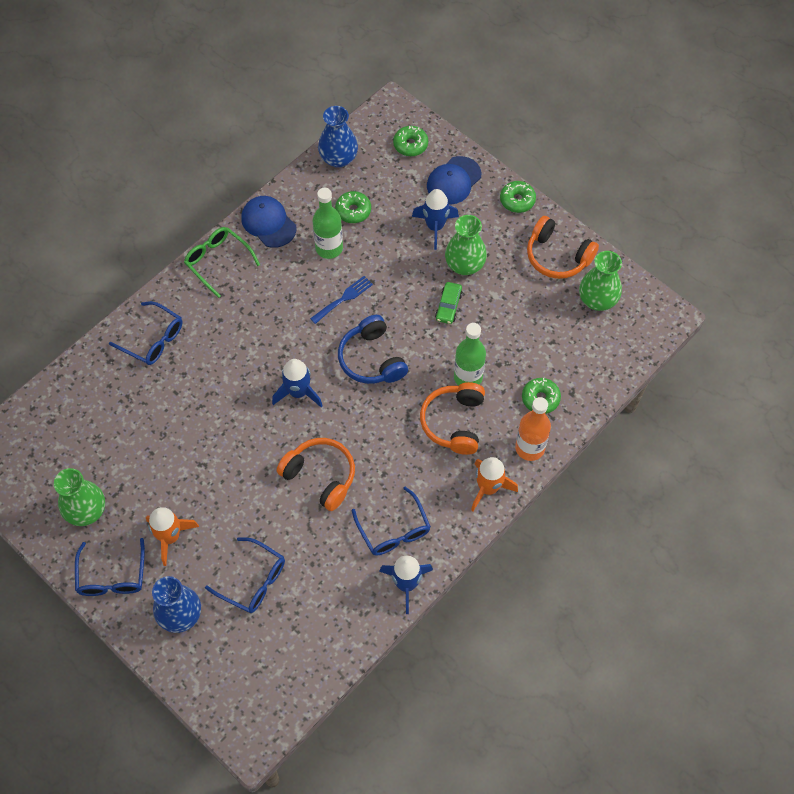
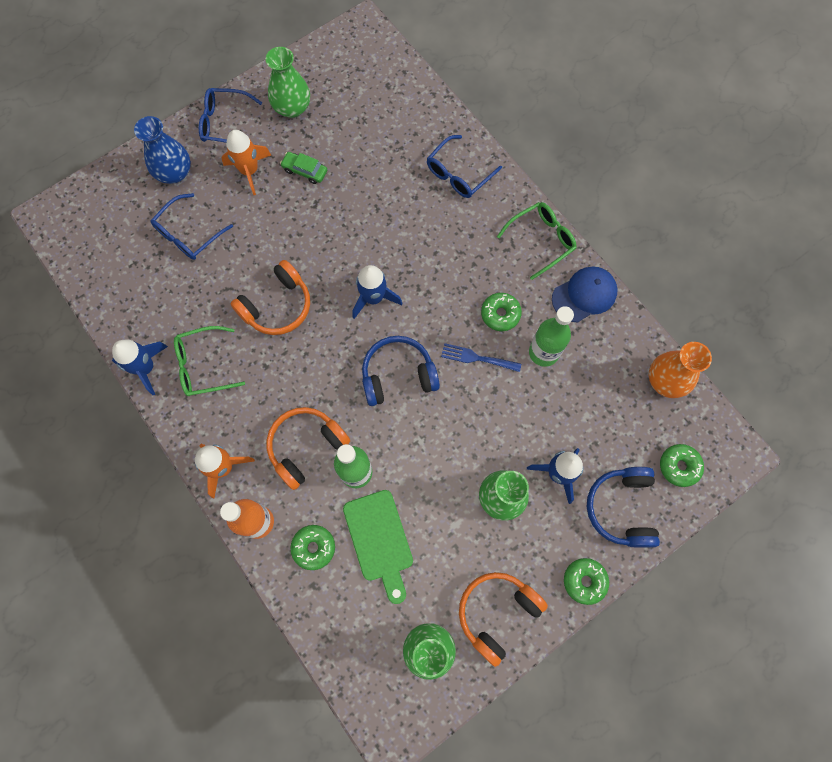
camera: 100 degrees right, 10 degrees up
blue fork [310,276,373,324] -> blue fork turned 135 degrees clockwise [441,343,521,372]
blue vase [318,106,358,168] -> orange vase [649,342,712,398]
green donut [335,191,371,223] -> green donut moved to [481,293,522,331]
blue glasses [352,487,431,556] -> green glasses [174,326,245,396]
orange headphones [420,382,485,455] -> orange headphones turned 60 degrees counterclockwise [266,407,350,490]
blue cap [427,156,481,205] -> blue headphones [587,467,660,548]
green car [435,282,463,324] -> green car moved to [280,152,327,184]
none -> green cutting board [343,490,413,604]

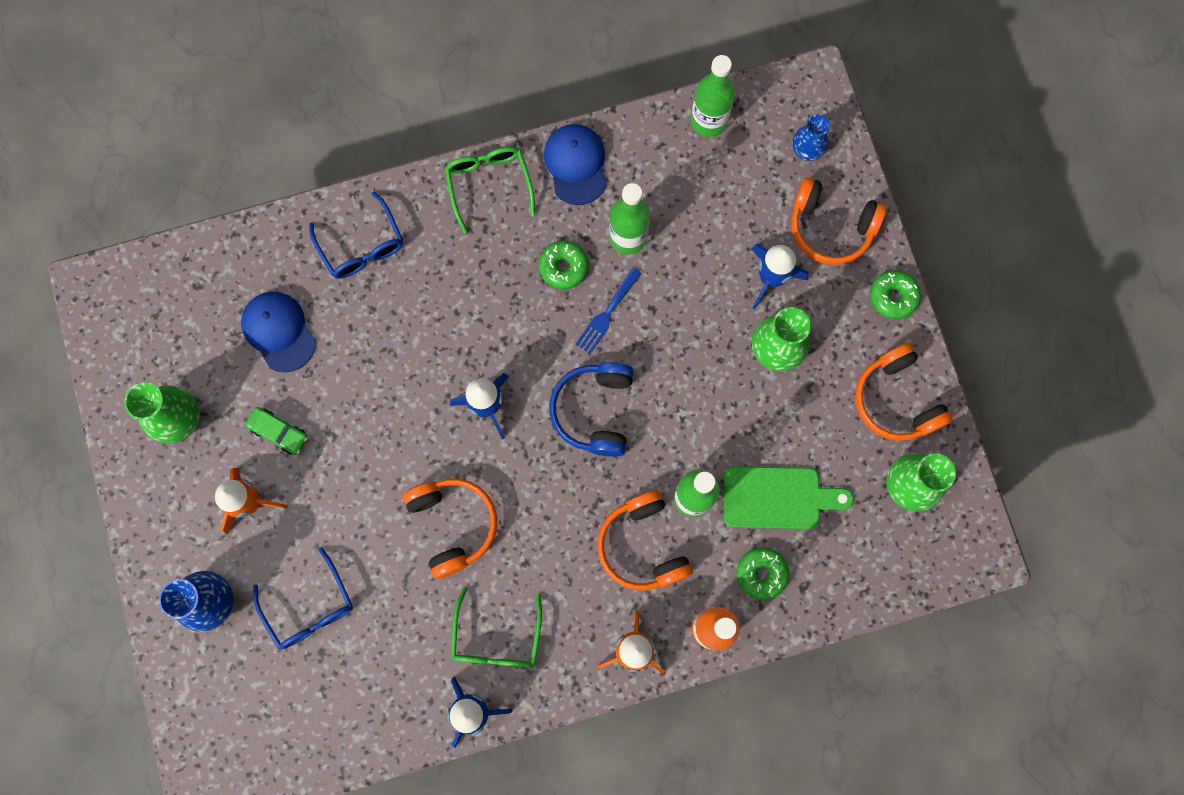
camera: 70 degrees left, 5 degrees up
blue glasses [199,88,262,143] -> none
green car [280,152,327,184] -> green car turned 105 degrees counterclockwise [245,407,308,455]
blue headphones [587,467,660,548] -> orange headphones [791,177,887,265]
orange vase [649,342,712,398] -> green bottle [691,55,735,137]
green donut [660,444,704,487] -> blue vase [792,114,830,161]
none -> blue cap [241,291,316,373]

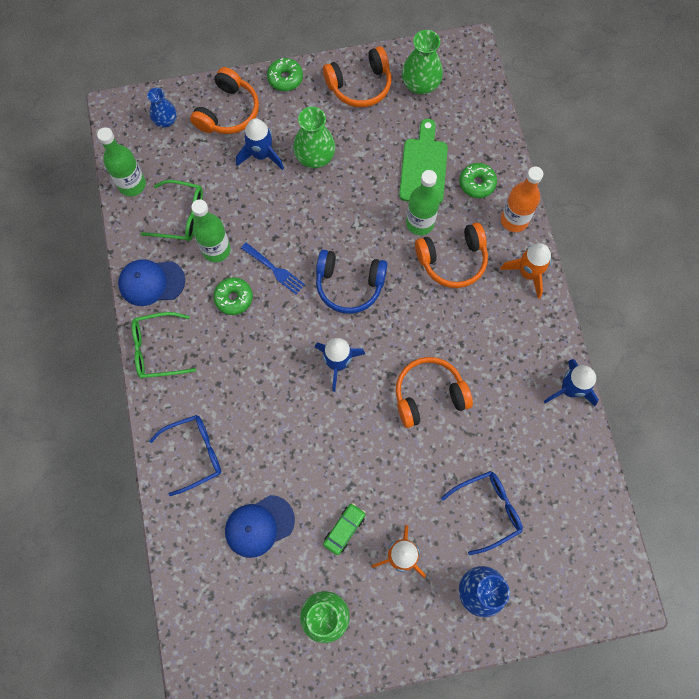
camera: 85 degrees left, 5 degrees down
green glasses [451,587,542,668] -> green glasses moved to [141,180,203,241]

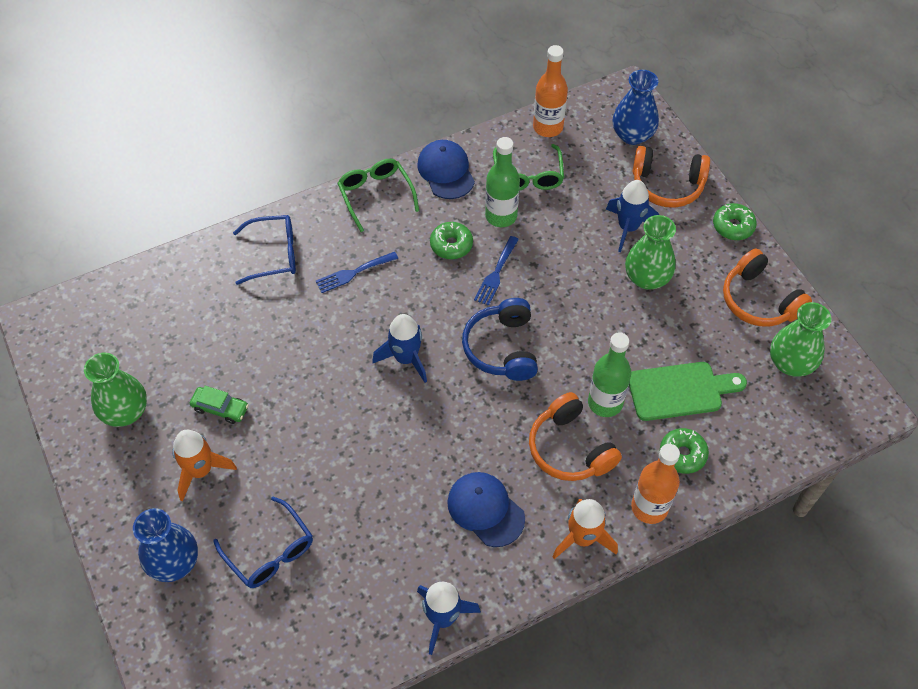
camera: 75 degrees right, 15 degrees down
green bottle [97,127,146,196] -> orange bottle [533,45,568,137]
blue vase [147,88,177,128] -> blue vase [613,70,659,145], size x1.55
blue glasses [149,415,221,496] -> blue glasses turned 60 degrees counterclockwise [233,215,296,285]
blue cap [225,495,295,558] -> blue cap moved to [447,472,525,547]
orange headphones [396,357,473,428] -> none
none -> blue fork [316,252,398,293]

